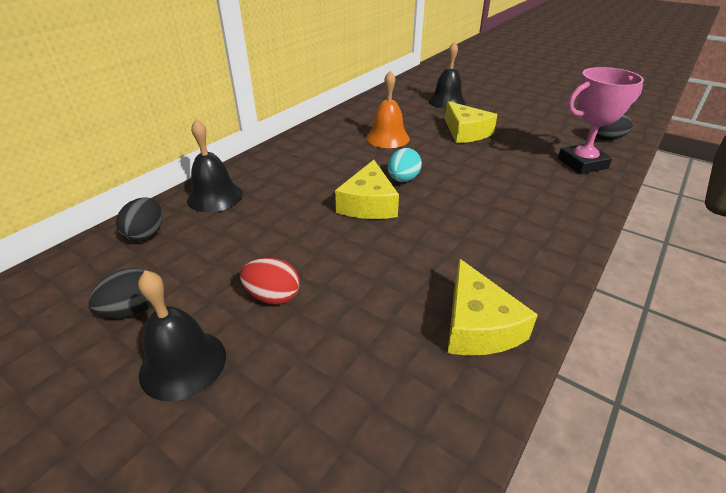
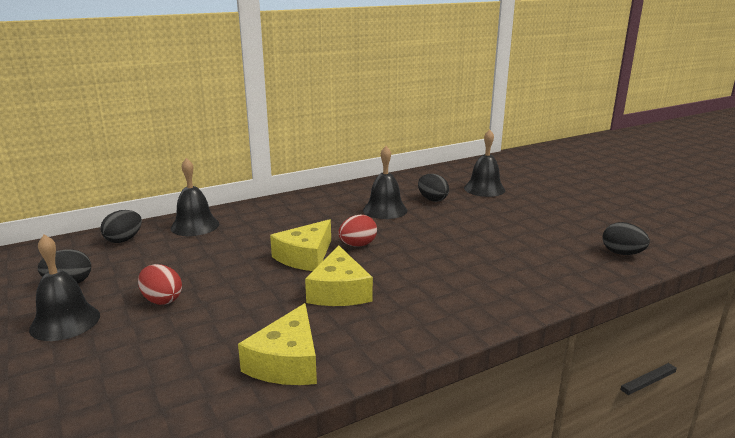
camera: 25 degrees right, 15 degrees down
orange bell [366,71,410,148] -> black bell [363,146,407,219]
turquoise egg [388,148,422,182] -> red egg [338,215,377,246]
yellow cheese [445,101,498,143] -> yellow cheese moved to [305,246,373,306]
pink trophy [558,67,644,174] -> none
none -> black egg [418,174,449,202]

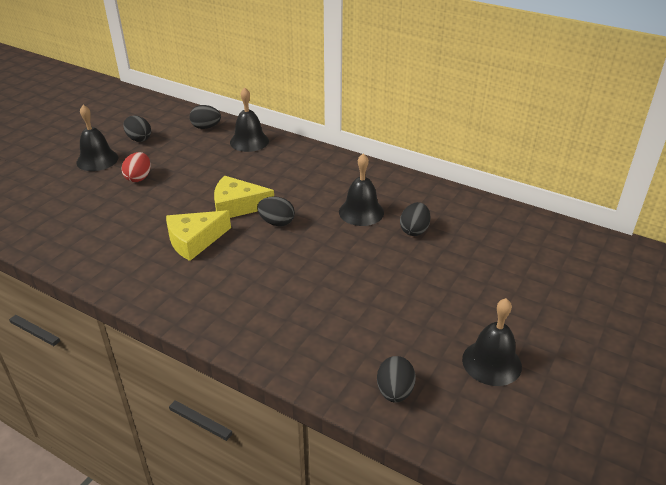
camera: 60 degrees right, 15 degrees up
yellow cheese [238,303,317,385] -> none
red egg [338,215,377,246] -> black egg [257,196,295,226]
black bell [464,129,505,197] -> black bell moved to [462,298,522,386]

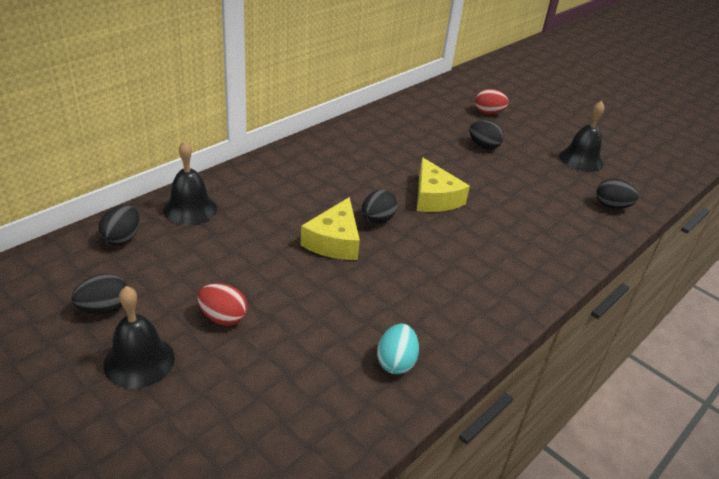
camera: 80 degrees left, 0 degrees up
yellow cheese [166,210,231,261] -> yellow cheese moved to [417,157,470,212]
black bell [339,153,384,226] -> none
black egg [400,202,431,236] -> black egg moved to [469,121,504,150]
none -> turquoise egg [377,324,419,374]
none -> red egg [475,89,509,114]

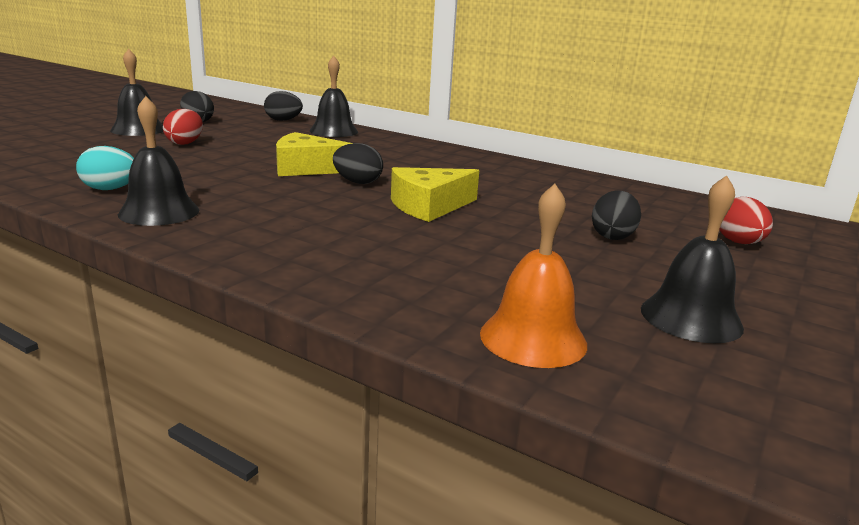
camera: 80 degrees right, 15 degrees down
black egg [596,179,639,209] -> orange bell [480,184,587,368]
none -> black bell [118,96,199,226]

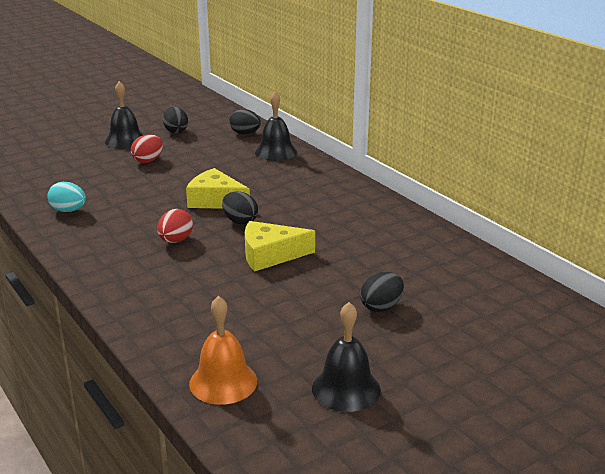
camera: 25 degrees right, 5 degrees up
black bell [118,96,199,226] -> none
red egg [719,197,773,244] -> red egg moved to [157,209,193,243]

